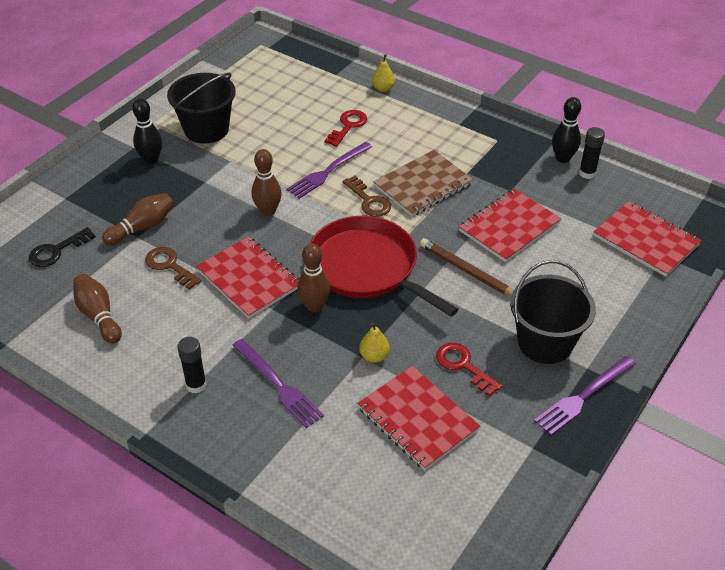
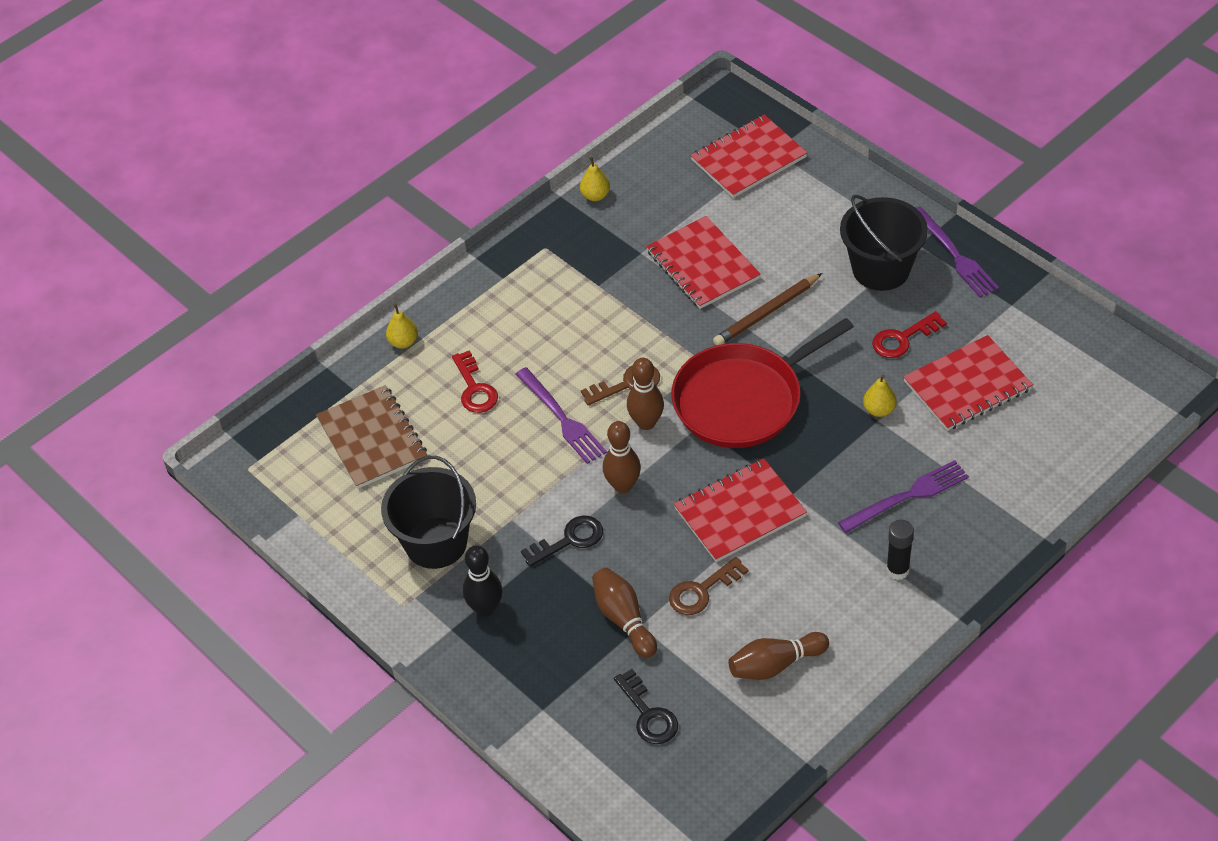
camera: 75 degrees left, 5 degrees up
brown bowling pin [297,243,330,312] -> brown bowling pin moved to [627,358,664,430]
red key [325,110,367,147] -> red key turned 150 degrees counterclockwise [452,350,498,413]
brown notebook [373,150,473,217] -> brown notebook moved to [316,385,427,489]
black bowling pin [552,97,581,163] -> yellow pear [580,157,610,201]
black glue stick [579,127,605,179] -> none
none -> black key [521,515,603,567]

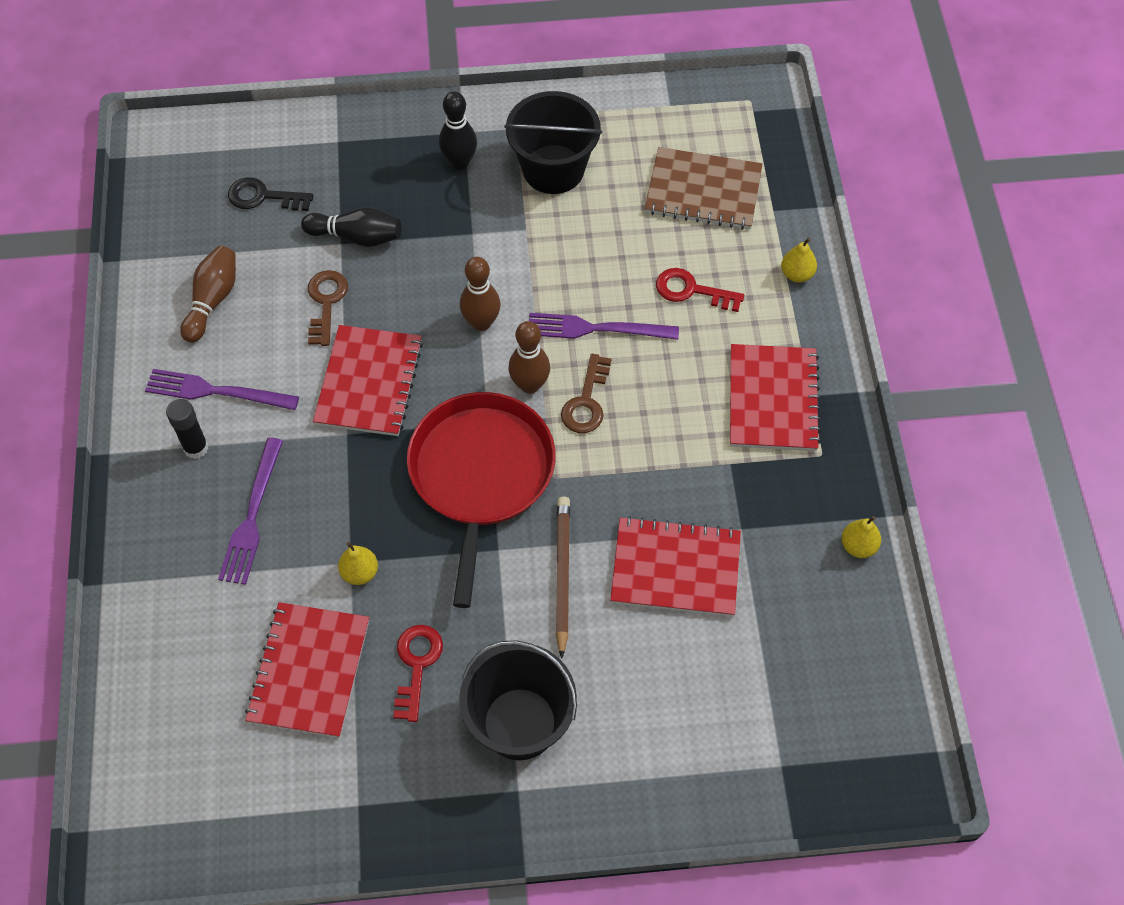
camera: 125 degrees right, 10 degrees up
black key [521,515,603,567] -> none
brown bowling pin [592,568,657,658] -> black bowling pin [301,207,401,247]
red notebook [690,115,807,198] -> red notebook moved to [730,344,821,451]
purple fork [916,207,999,298] -> purple fork moved to [145,369,299,410]

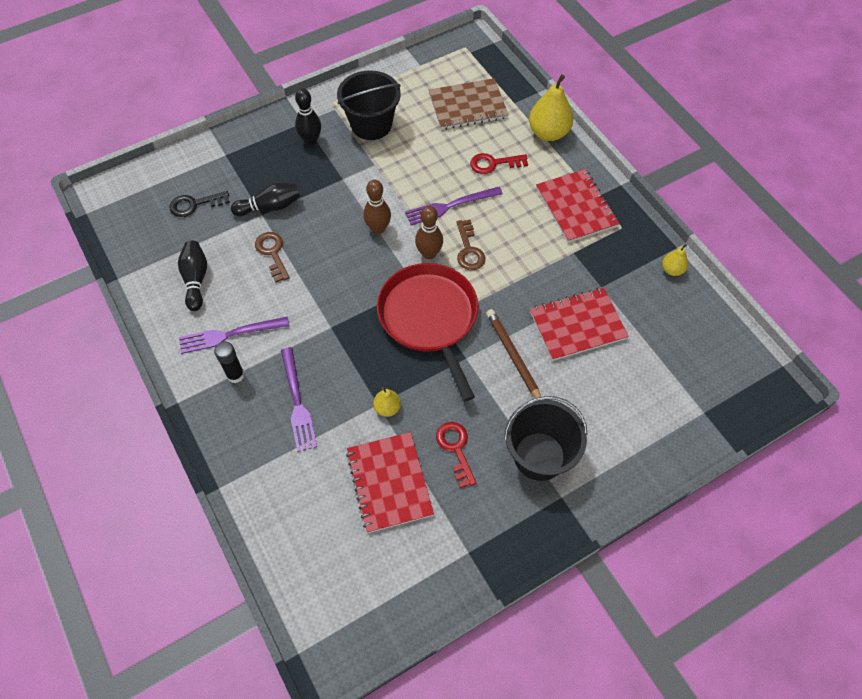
camera: 25 degrees left, 0 degrees up
brown bowling pin [180,246,236,343] -> black bowling pin [178,240,207,311]
red notebook [313,325,423,436] -> none
yellow pear [781,238,817,282] -> yellow pear [529,74,573,141], size x1.92

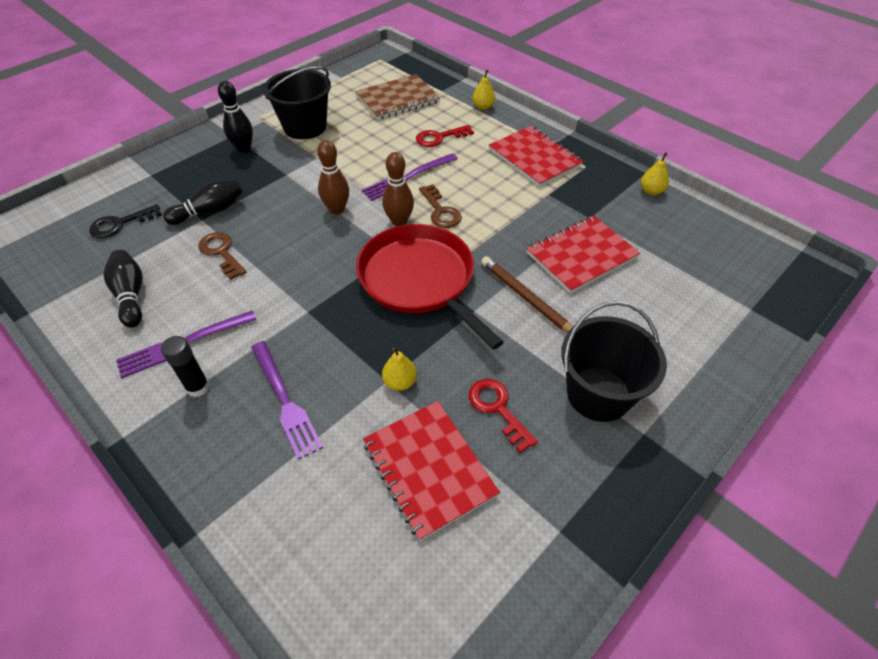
camera: 15 degrees left, 10 degrees down
yellow pear [529,74,573,141] -> yellow pear [473,70,495,110], size x0.52

